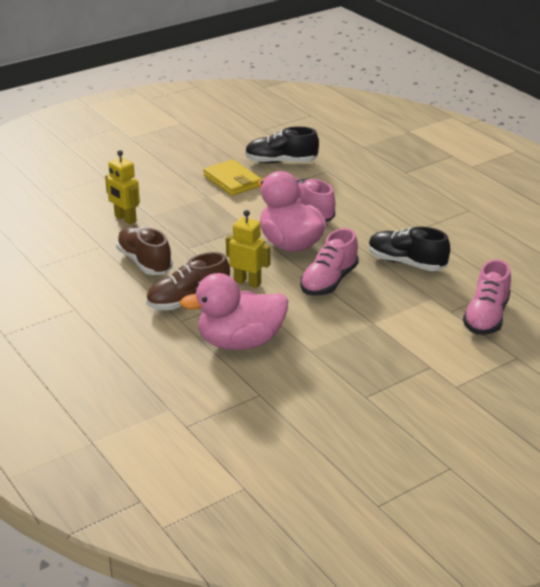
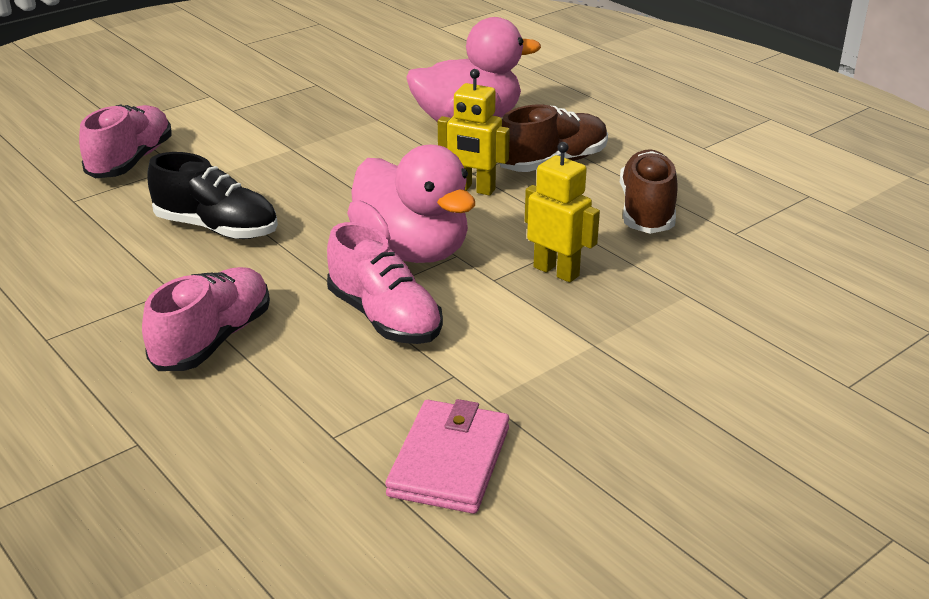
camera: 175 degrees right, 0 degrees up
yellow robot [105,150,140,224] -> yellow robot moved to [525,142,600,283]
brown shoe [116,226,173,275] -> brown shoe turned 135 degrees counterclockwise [620,149,678,234]
yellow wallet [203,159,261,196] -> none
black shoe [245,126,319,163] -> pink wallet [385,399,509,514]
pink shoe [300,228,359,296] -> pink shoe moved to [142,267,270,371]

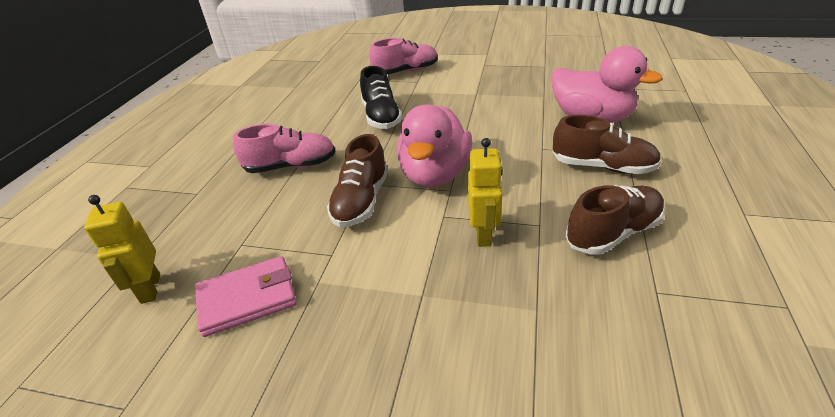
camera: 55 degrees right, 5 degrees up
pink shoe [327,222,443,344] -> brown shoe [327,134,388,227]
yellow robot [438,69,510,196] -> yellow robot moved to [84,195,160,304]

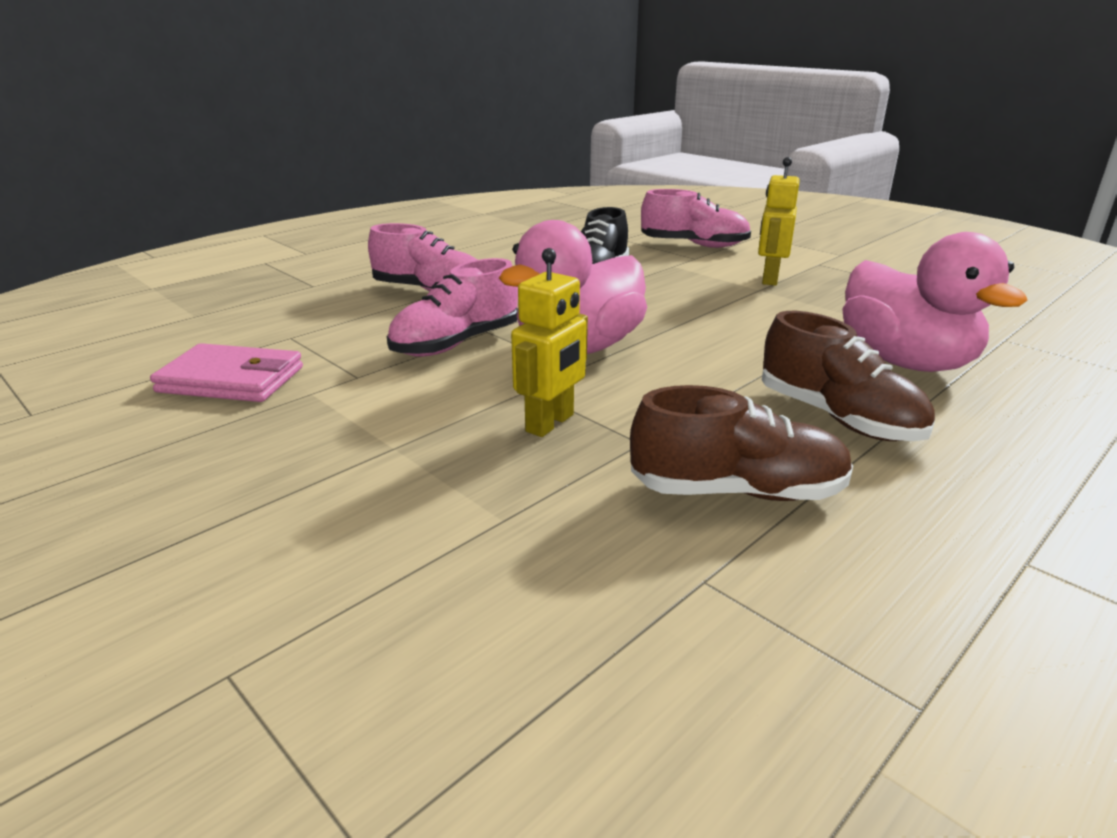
camera: 30 degrees right, 10 degrees down
yellow robot [84,195,160,304] -> yellow robot moved to [758,157,800,285]
brown shoe [327,134,388,227] -> pink shoe [387,258,518,357]

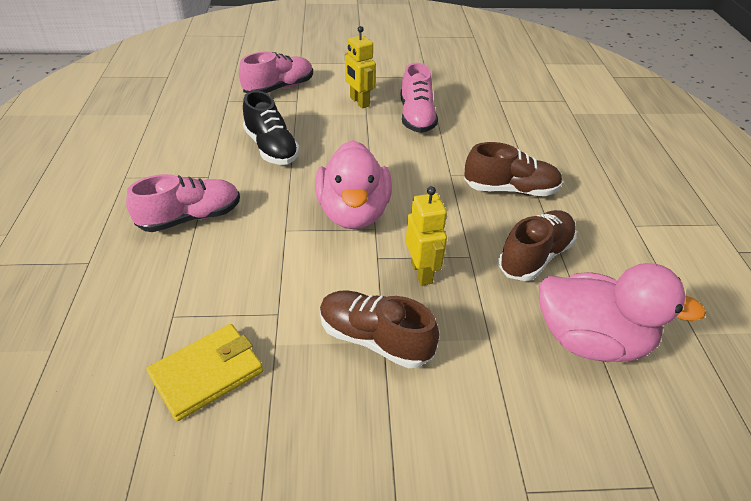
camera: 50 degrees left, 15 degrees up
pink wallet [150,343,303,402] -> yellow wallet [147,324,263,421]
pink shoe [387,258,518,357] -> pink shoe moved to [401,63,438,133]
pink duck [842,232,1028,372] -> pink duck moved to [539,263,706,362]
none -> brown shoe [320,290,439,368]

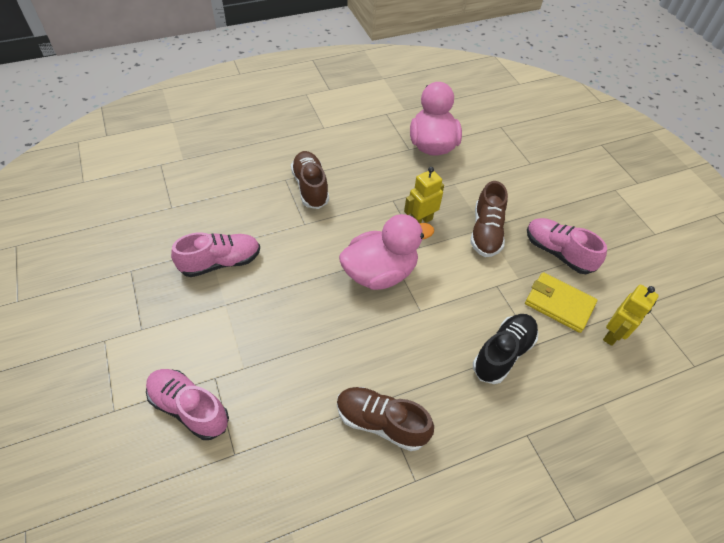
camera: 110 degrees left, 10 degrees up
pink shoe [126,174,240,232] -> pink shoe moved to [527,218,607,274]
black shoe [243,91,300,165] -> black shoe moved to [473,314,538,384]
yellow robot [345,26,376,108] -> yellow robot moved to [603,285,659,346]
brown shoe [498,210,577,281] -> brown shoe moved to [337,387,434,451]

